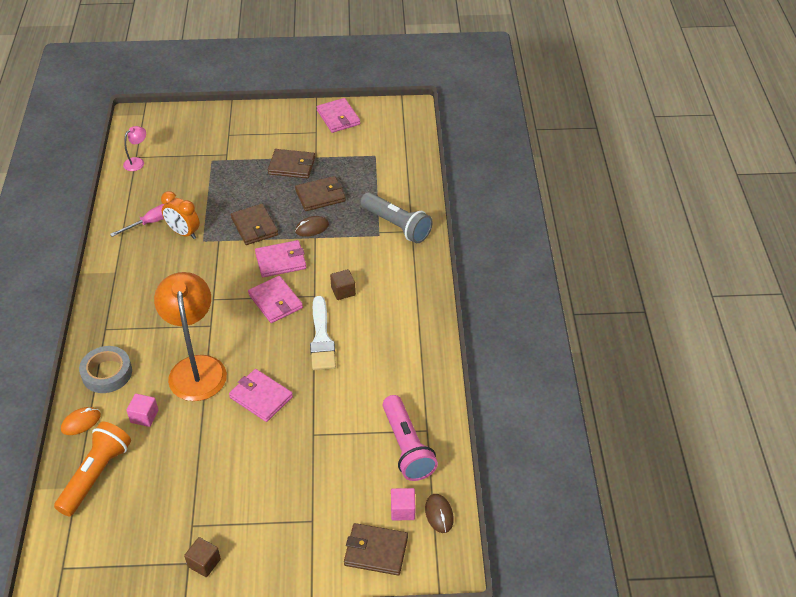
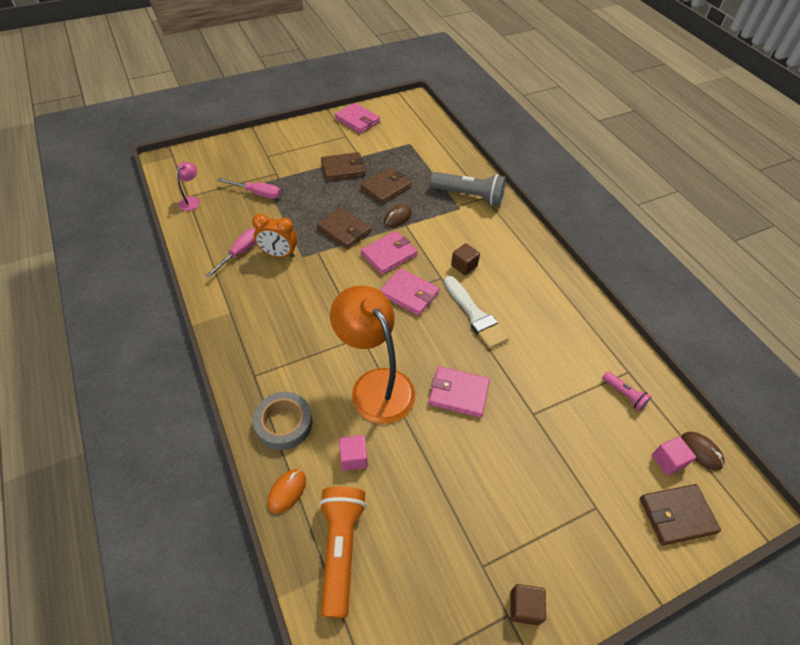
camera: 25 degrees left, 5 degrees up
pink flashlight [383,395,438,481] -> pink flashlight [602,371,651,411], size x0.50
none -> pink screwdriver [217,178,281,199]

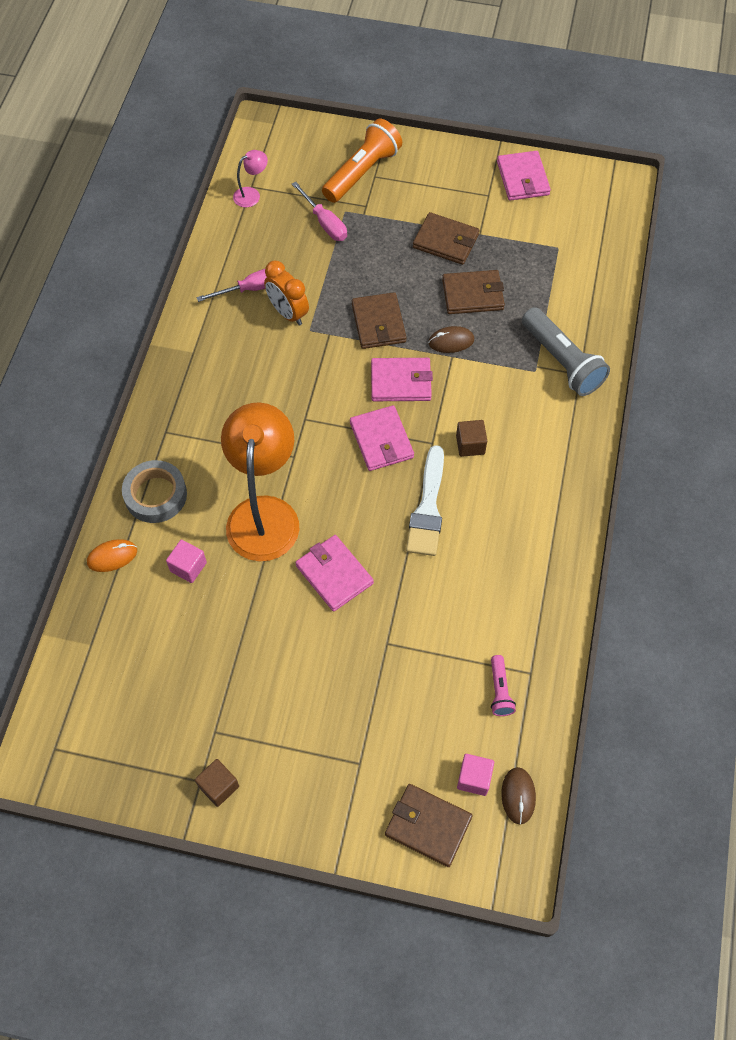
camera: 40 degrees right, 10 degrees up
orange flashlight [319,486,367,618] -> orange flashlight moved to [322,119,402,203]

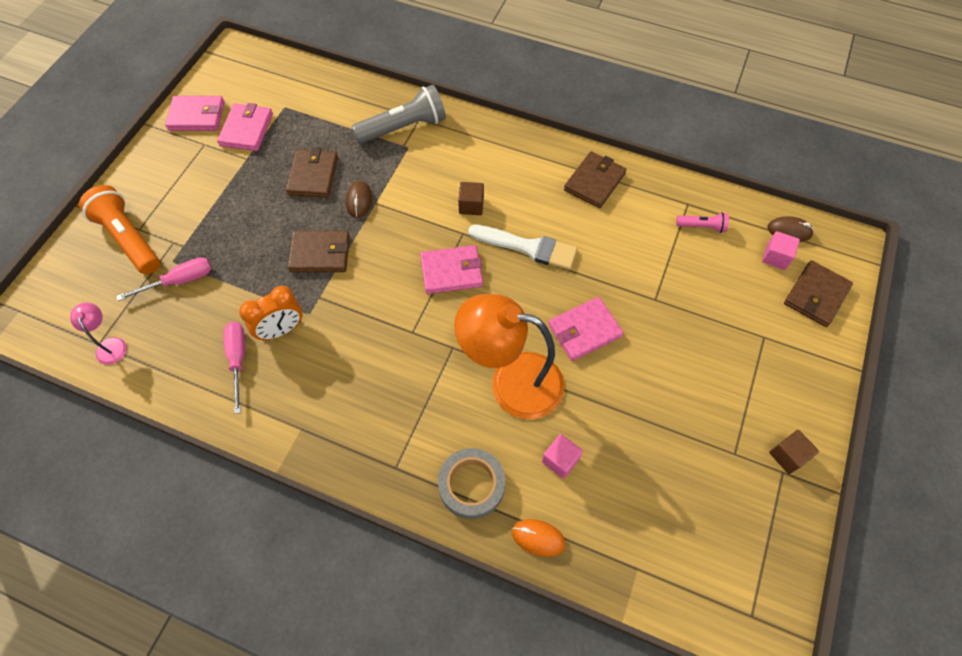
camera: 80 degrees left, 0 degrees up
orange mouse [87,539,137,572] -> orange mouse turned 60 degrees counterclockwise [512,519,566,557]
pink wallet [371,358,433,401] -> pink wallet moved to [217,103,273,151]
brown wallet [413,212,479,265] -> brown wallet moved to [564,151,627,208]

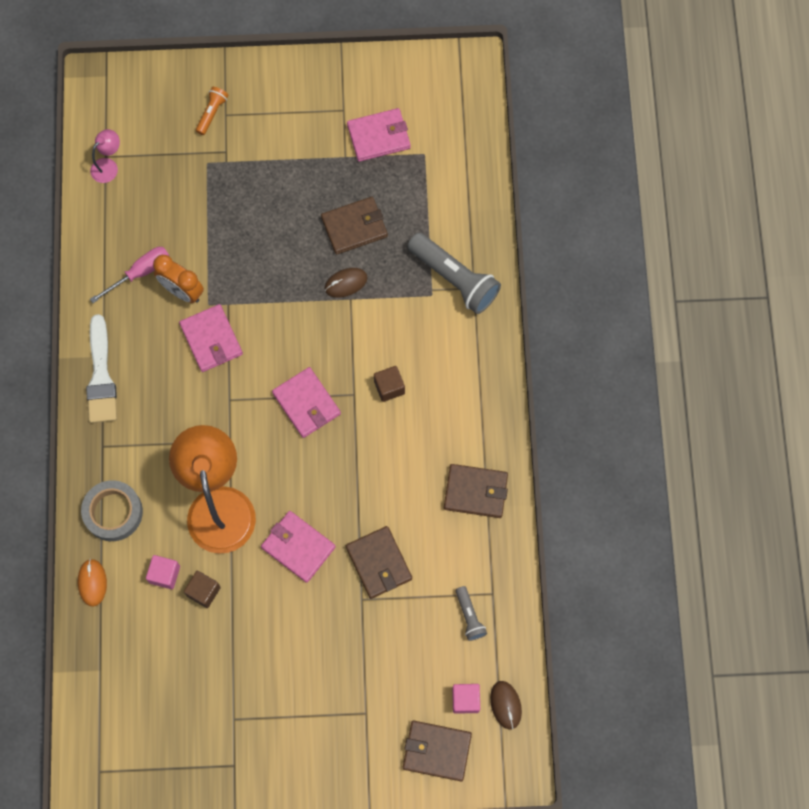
camera: 65 degrees right, 10 degrees up
orange flashlight [79,185,160,274] -> orange flashlight [196,87,229,135], size x0.50
pink screwdriver [116,257,211,301] -> none
pink wallet [165,96,224,131] -> pink wallet moved to [179,304,243,372]
brown wallet [288,231,350,272] -> brown wallet moved to [346,526,412,599]
white brush [468,225,578,270] -> white brush moved to [86,314,117,423]
pink flashlight [676,212,729,233] -> grey flashlight [456,586,487,641]
brown cube [769,430,819,474] -> brown cube moved to [184,571,221,608]

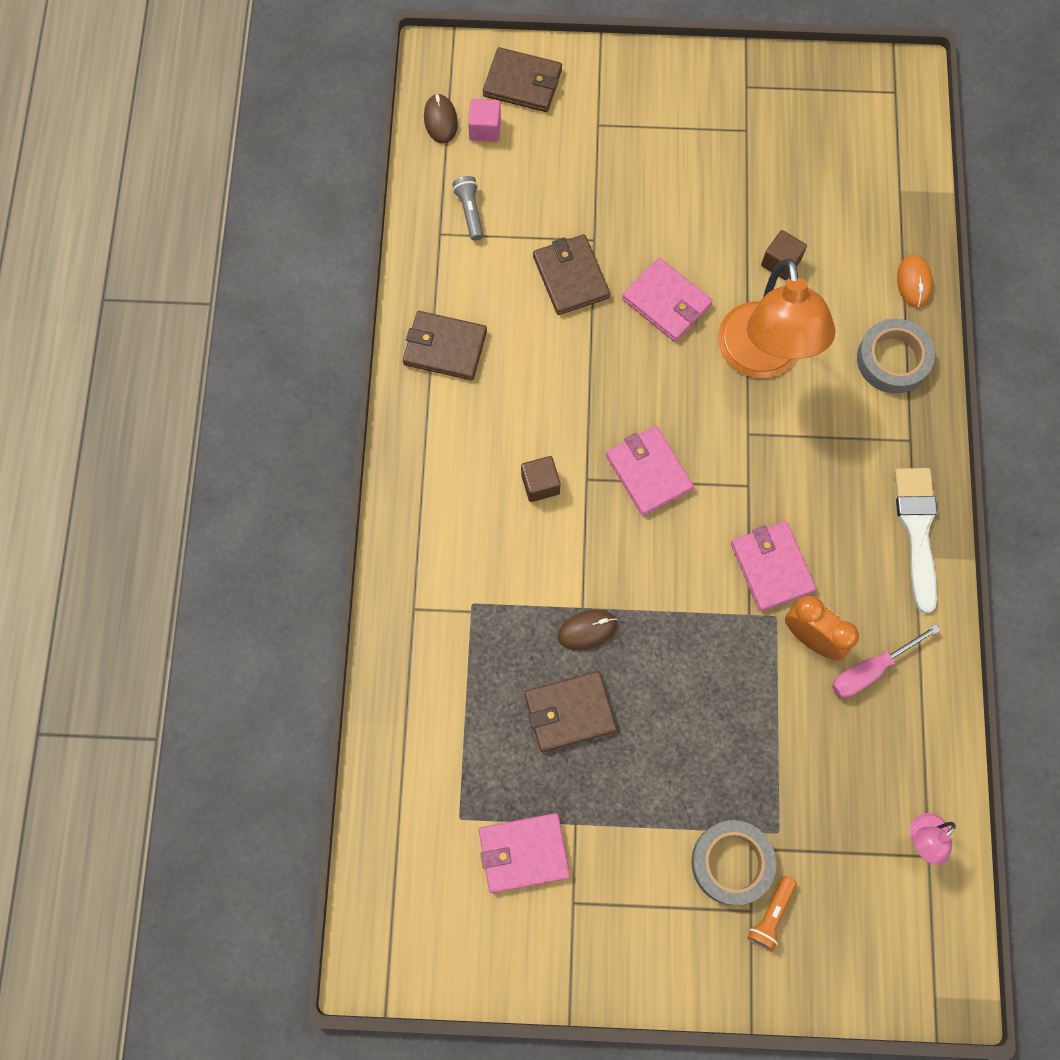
camera: 175 degrees left, 0 degrees up
pink cube [146,555,180,589] -> none
grey flashlight [407,233,501,314] -> none
none -> grey tape [691,820,776,905]

